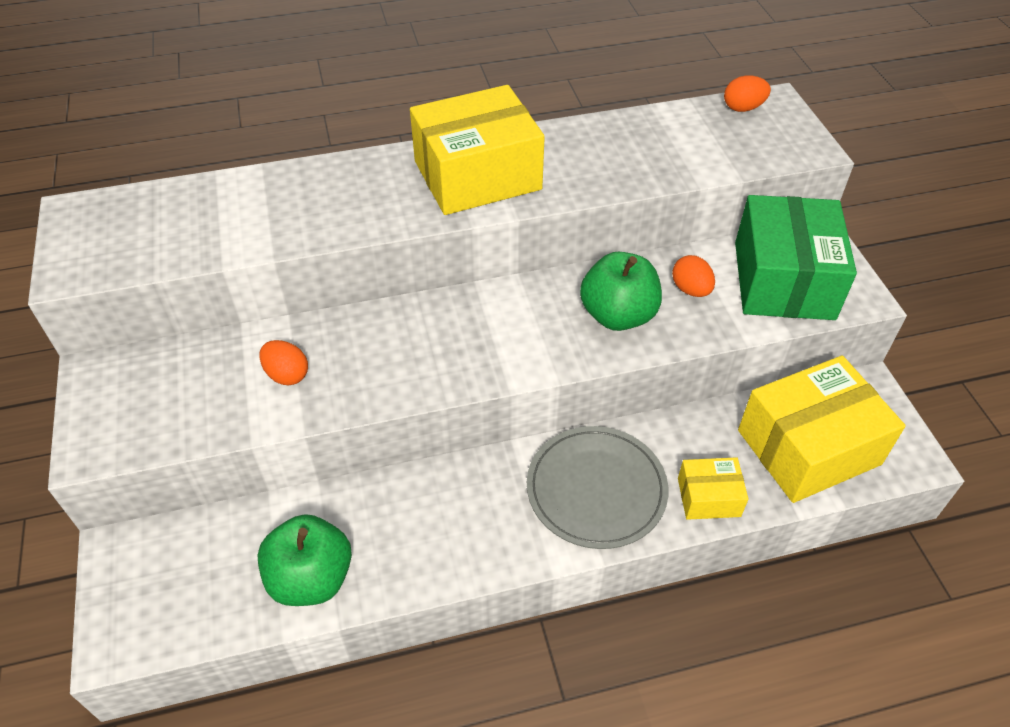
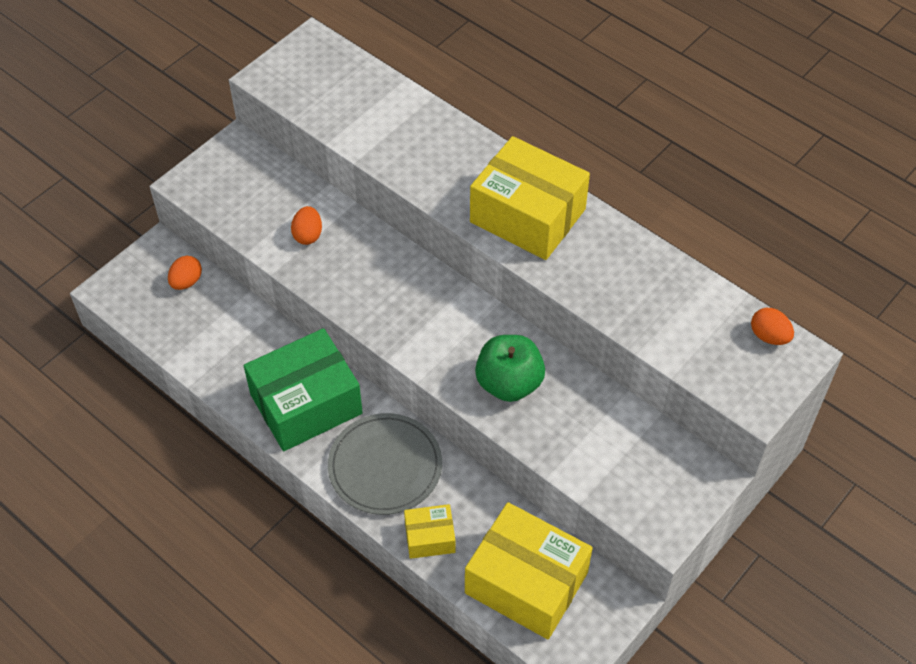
camera: 55 degrees right, 5 degrees up
green apple [258,514,352,606] -> none
orange egg [672,255,715,297] -> orange egg moved to [168,256,202,290]
yellow box [678,457,748,520] -> yellow box turned 60 degrees counterclockwise [404,504,456,559]
green box [735,195,857,320] -> green box moved to [244,328,363,451]

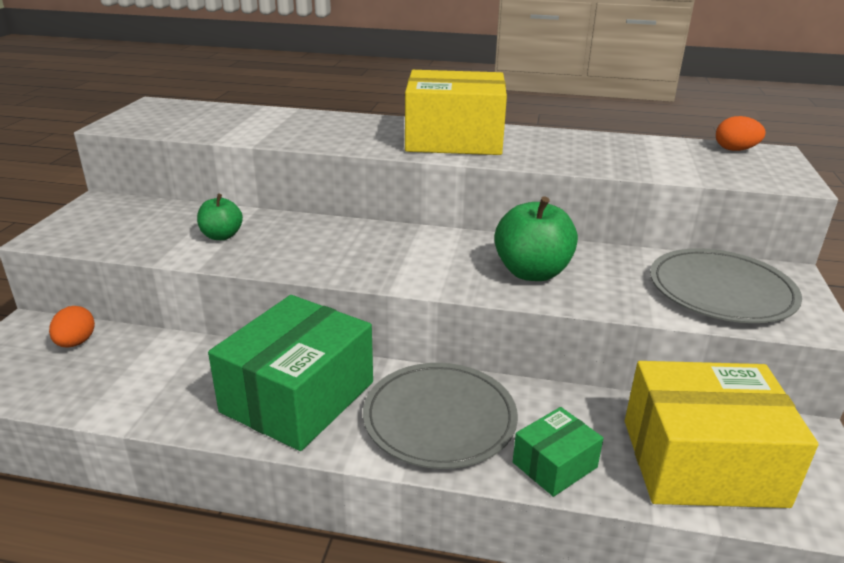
camera: 30 degrees left, 25 degrees down
orange egg [291,206,322,245] -> green apple [197,194,243,240]
yellow box [404,504,456,559] -> green box [513,407,604,497]
none -> grey plate [650,248,802,323]

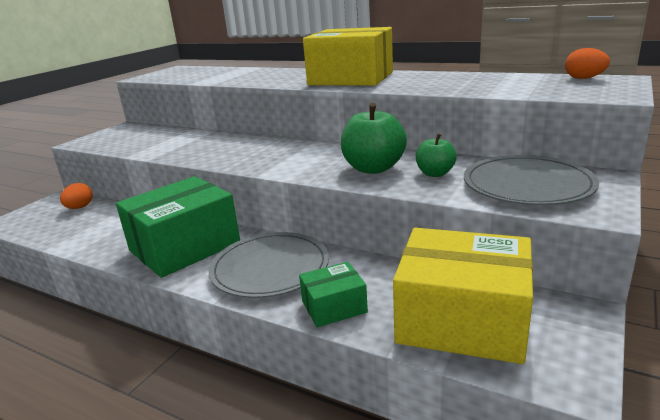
camera: 20 degrees right, 5 degrees down
green apple [197,194,243,240] -> green apple moved to [416,134,457,177]

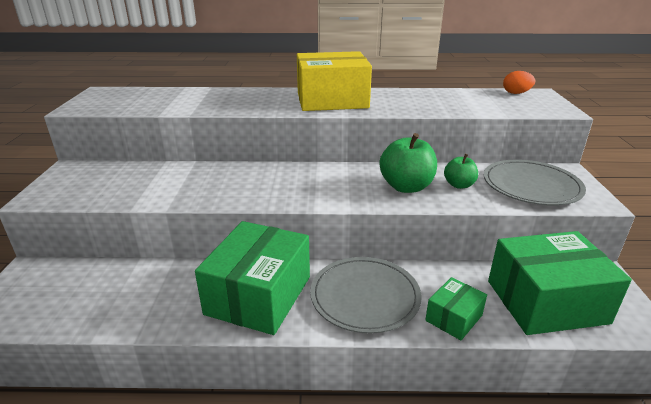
camera: 30 degrees left, 5 degrees up
orange egg [60,183,93,209] -> none
yellow box [393,228,533,364] -> green box [488,231,632,335]

